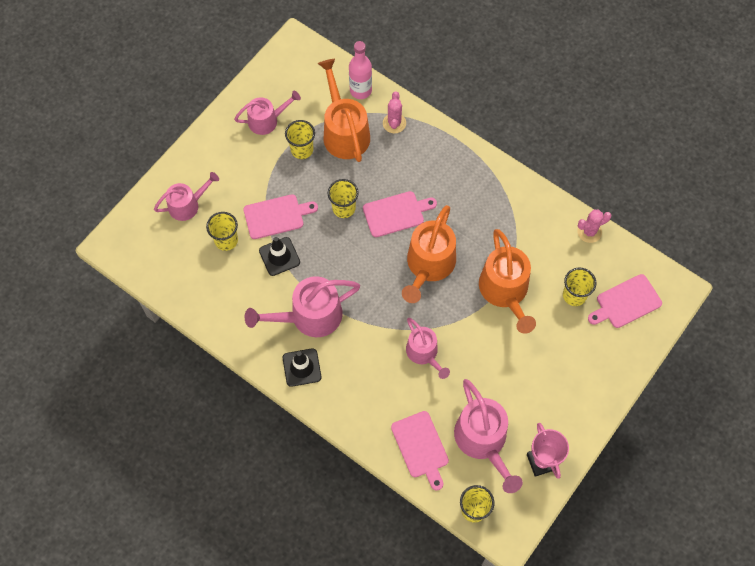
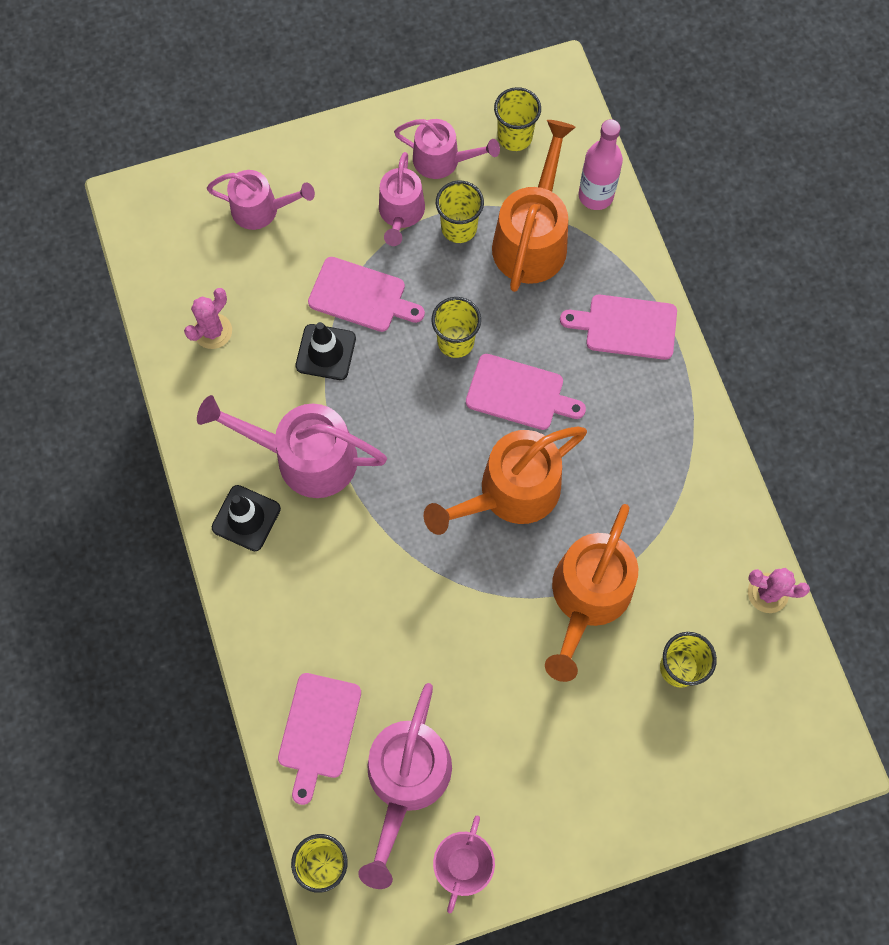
camera: 35 degrees right, 5 degrees up
yellow cup [206,212,238,251] -> yellow cup moved to [494,87,541,151]
pink cactus [383,91,406,133] -> pink cactus moved to [184,288,232,349]
pink watering can [406,318,450,379] -> pink watering can moved to [379,152,425,246]
pink cutting board [588,274,662,328] -> pink cutting board moved to [560,295,677,360]

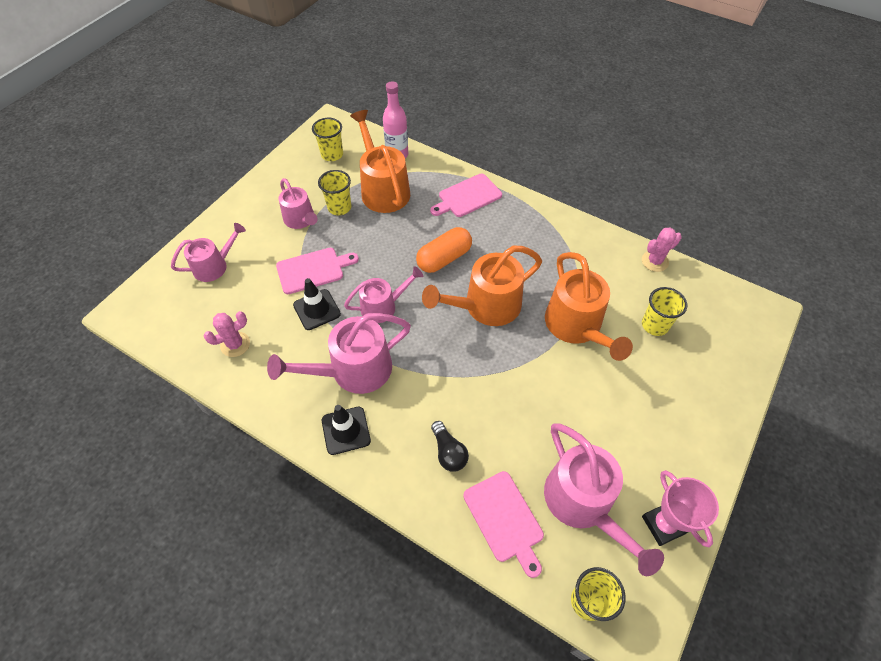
camera: 40 degrees left, 15 degrees down
pink cactus [184,288,232,349] -> pink cactus turned 60 degrees clockwise [204,311,250,357]
pink watering can [394,119,500,179] -> pink watering can moved to [344,266,423,323]
orange watering can [424,426,587,535] -> orange watering can turned 45 degrees clockwise [422,246,542,326]
yellow cup [431,297,481,358] -> none
pink cutting board [466,354,586,430] -> orange capsule [416,227,472,273]
none -> black light bulb [431,421,469,472]

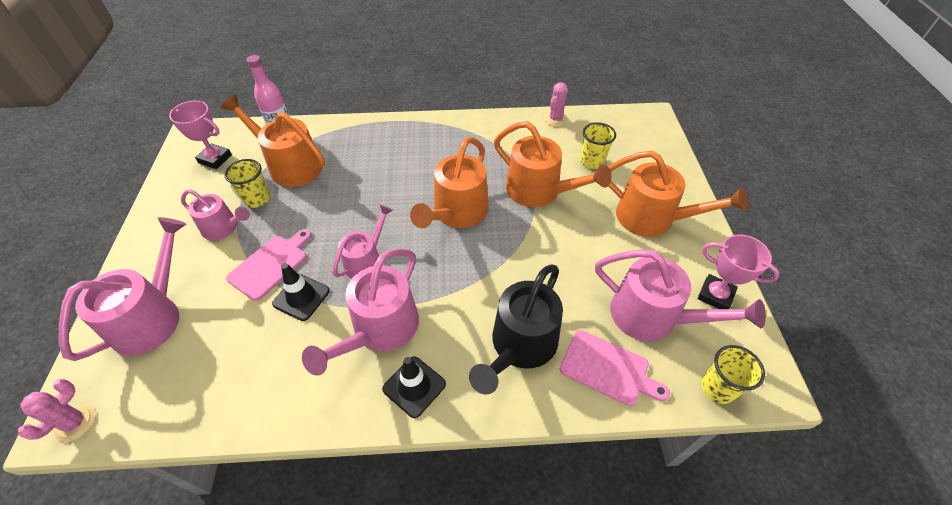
camera: 35 degrees left, 5 degrees down
pink watering can [171,223,246,282] -> pink watering can [59,217,186,361], size x1.60
pink cactus [204,311,250,357] -> pink cactus moved to [18,379,95,442]
yellow cup [312,118,343,161] -> pink trophy [169,101,232,169]
orange capsule [416,227,472,273] -> none
pink cutting board [430,174,502,217] -> none
black light bulb [431,421,469,472] -> black watering can [469,264,563,394]
none -> orange watering can [608,151,748,237]

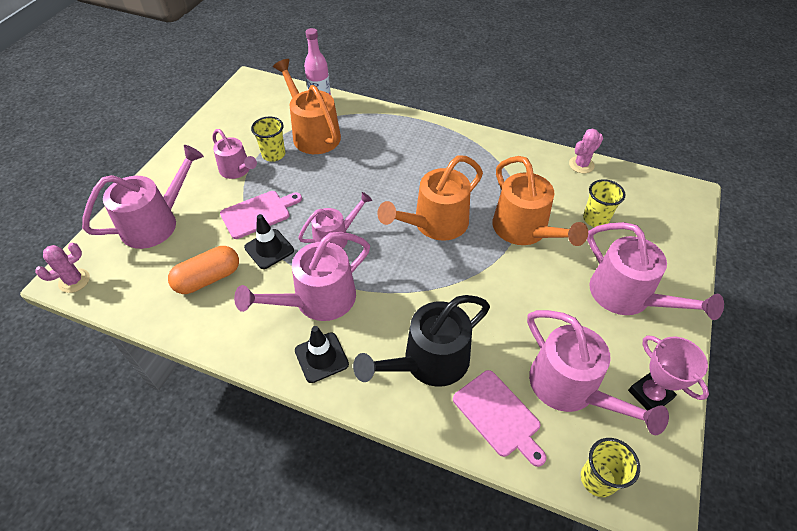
camera: 25 degrees right, 0 degrees up
pink trophy [169,101,232,169] -> none
orange watering can [608,151,748,237] -> pink watering can [587,222,724,320]
none -> orange capsule [168,246,239,294]

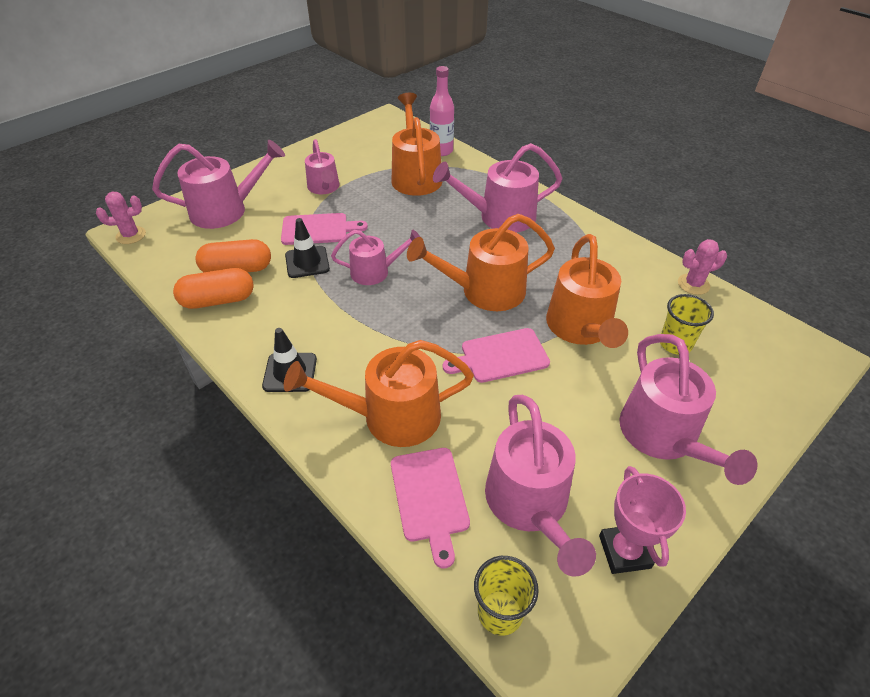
camera: 25 degrees right, 5 degrees down
pink watering can [234,232,370,321] -> pink watering can moved to [433,143,563,233]
yellow cup [251,117,285,162] -> none
black watering can [353,295,490,387] -> orange watering can [284,340,474,447]
none -> orange capsule [173,268,254,309]
none -> pink cutting board [443,328,550,383]

